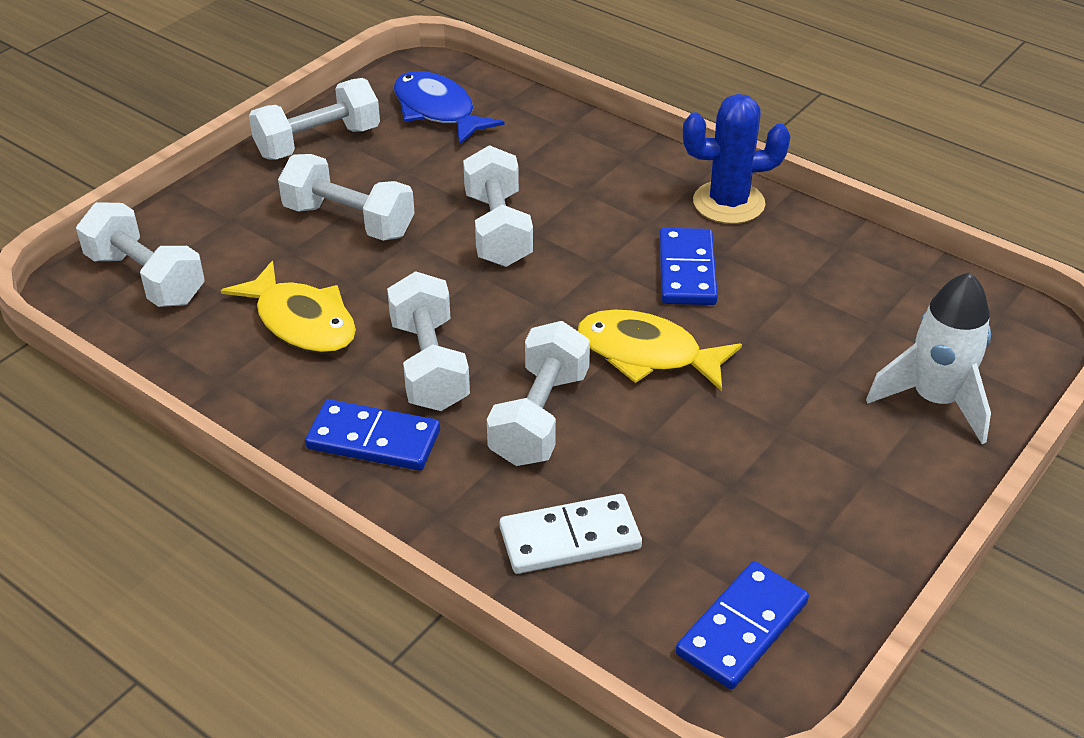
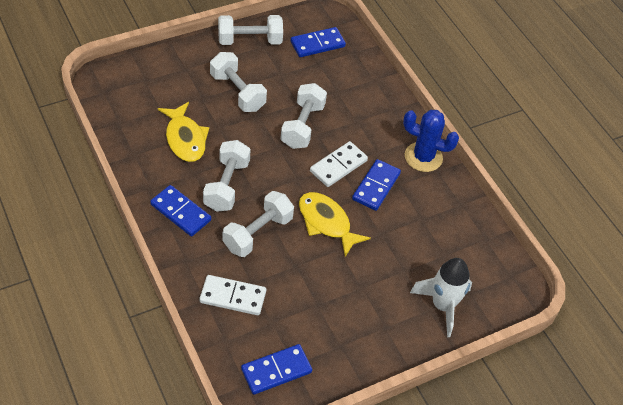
camera: 20 degrees right, 10 degrees up
white dumbbell [76,202,205,307] -> none
blue fish [394,71,504,145] -> blue domino [291,27,346,57]
none -> white domino [310,141,368,187]

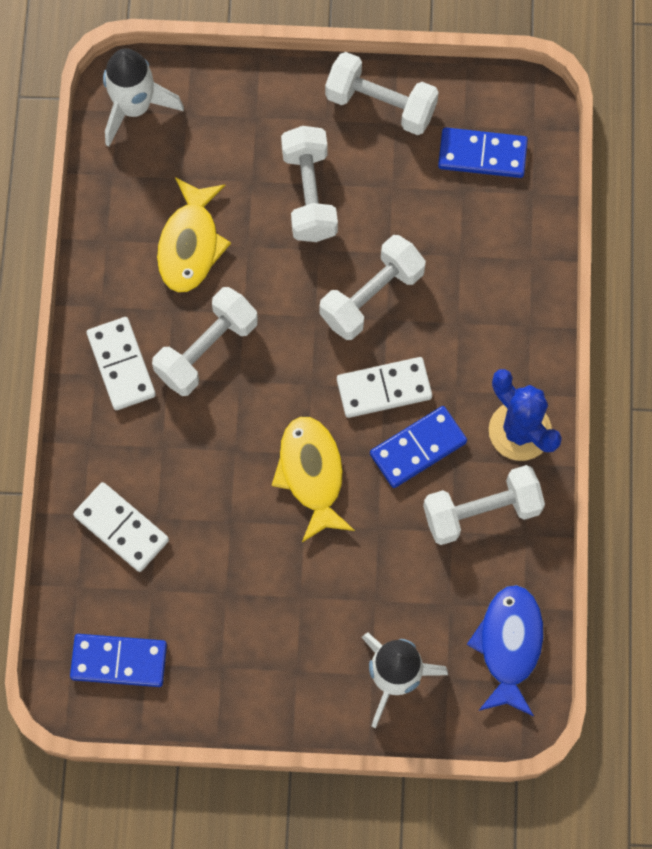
camera: 35 degrees right, 20 degrees up
blue domino [150,185,211,236] -> white domino [87,317,156,410]
white dumbbell [223,191,294,257] -> white dumbbell moved to [423,465,545,545]
none -> white rocket [103,48,184,147]
none -> blue fish [467,585,543,717]

